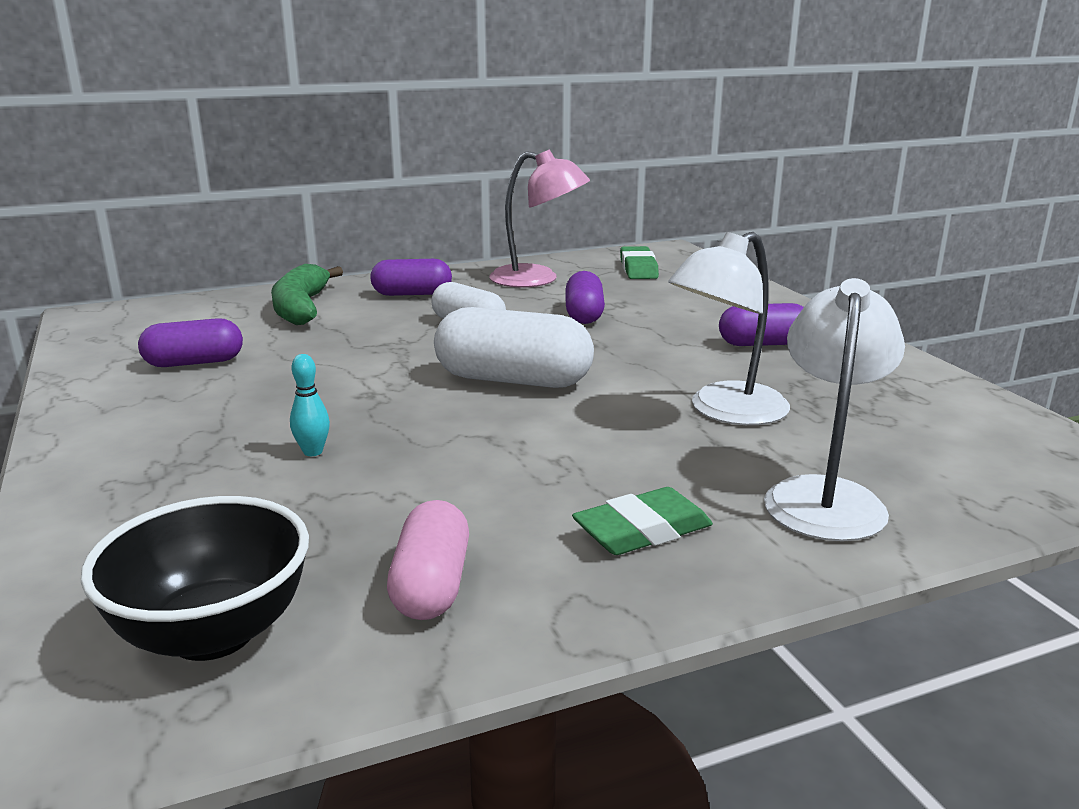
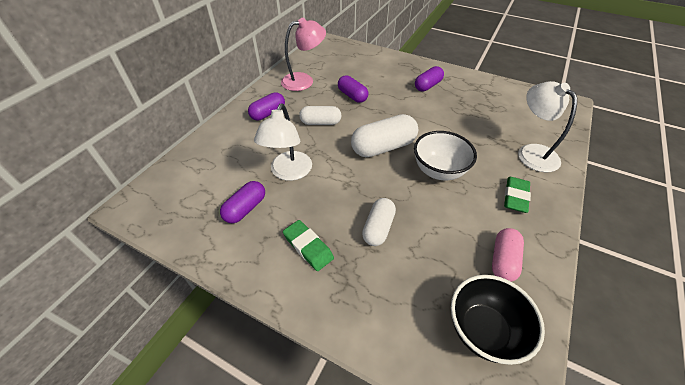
camera: 40 degrees left, 25 degrees up
green banana [271,264,343,325] -> none
turquoise bowling pin [290,354,330,456] -> white capsule [362,198,396,246]
pink capsule [387,500,469,620] -> pink capsule turned 60 degrees clockwise [492,228,524,282]
green eraser [620,246,659,279] -> green eraser moved to [283,220,334,271]
white lamp [668,232,790,425] -> white lamp moved to [254,103,312,181]
none -> white bowl [414,131,477,180]

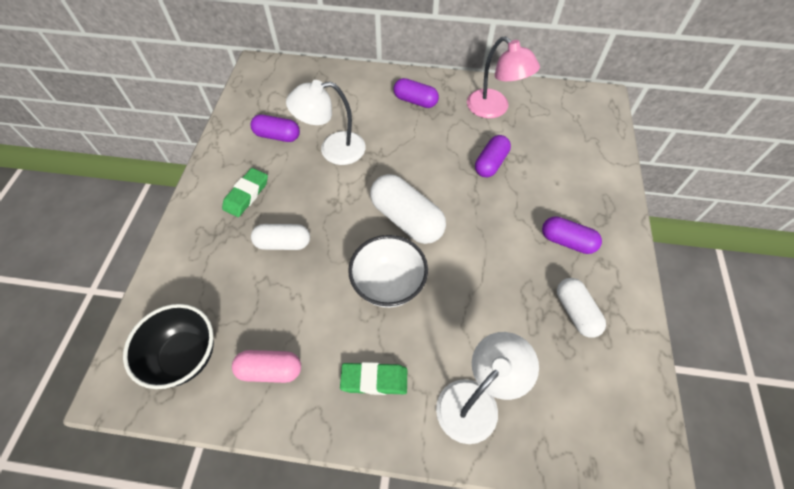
camera: 70 degrees right, 10 degrees up
white capsule [299,106,341,125] -> white capsule moved to [557,278,606,338]

